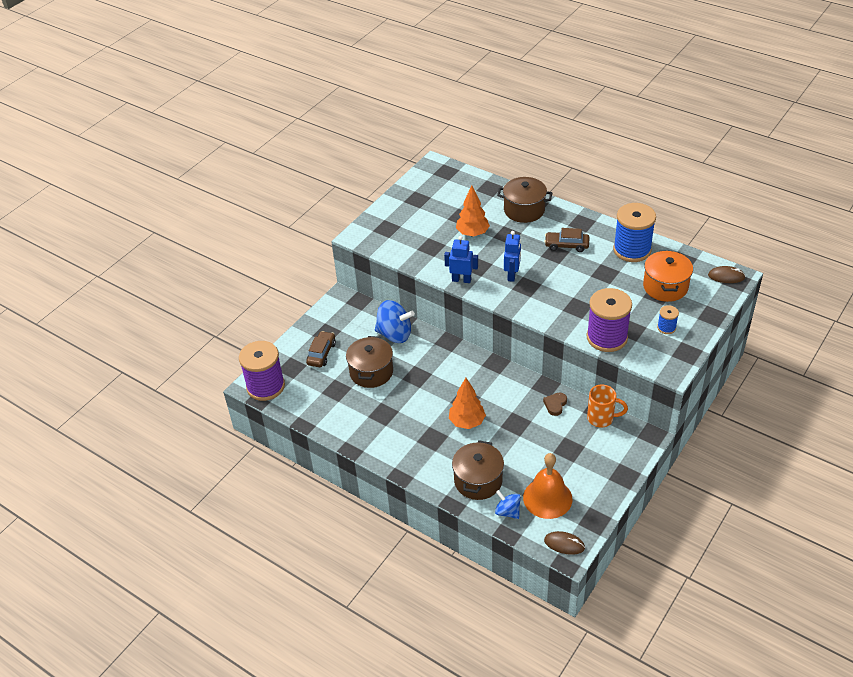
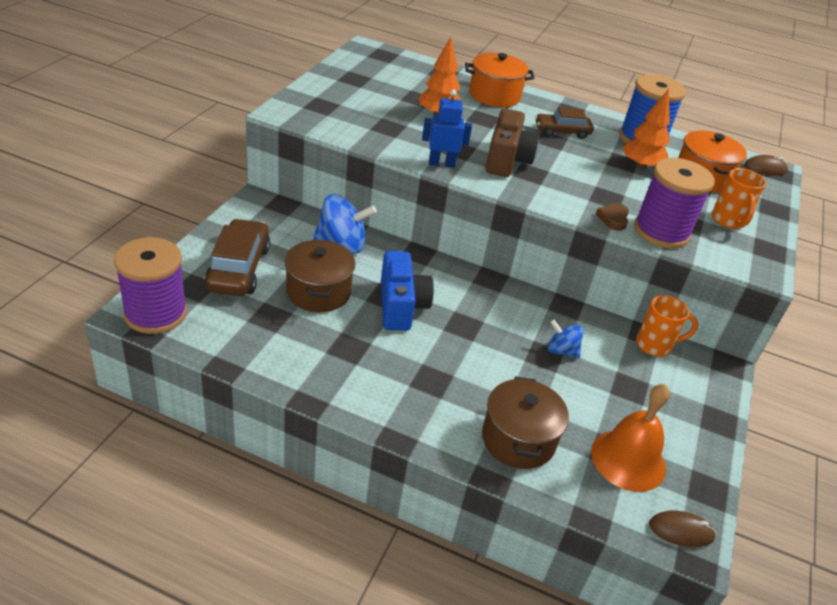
camera: 20 degrees left, 5 degrees down
brown car [306,331,336,367] -> brown car [205,219,271,296], size x1.61
orange tree [449,378,486,429] -> orange tree moved to [622,89,670,170]
blue spinning top [495,490,521,519] -> blue spinning top moved to [548,319,584,359]
brown pot [497,177,552,223] -> orange pot [465,53,535,107]
blue robot [504,231,521,282] -> brown camera [486,108,540,177]
brown heart [543,393,567,416] -> brown heart moved to [595,203,629,231]
blue spool [657,305,679,334] -> orange mug [712,168,766,229]
none -> blue camera [381,251,434,331]

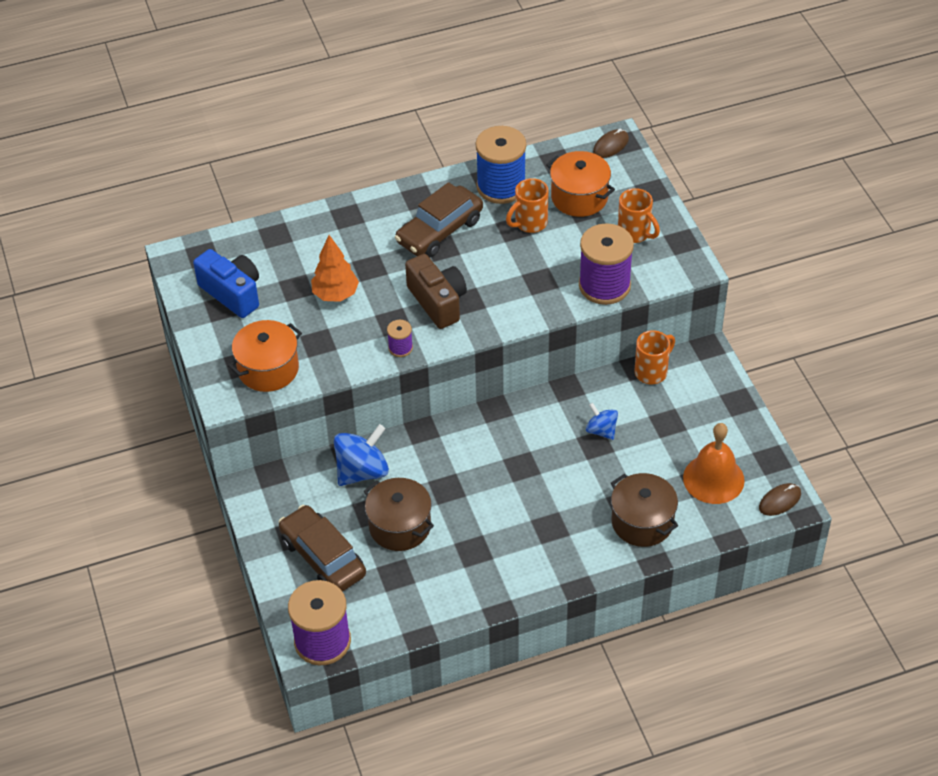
camera: 35 degrees left, 10 degrees up
blue camera [381,251,434,331] -> blue camera moved to [193,249,259,318]
blue robot [422,90,472,168] -> purple spool [387,320,413,357]
orange pot [465,53,535,107] -> orange pot moved to [228,320,302,392]
brown car [535,107,594,139] -> brown car [395,182,483,257], size x1.61
blue spinning top [548,319,584,359] -> blue spinning top turned 60 degrees clockwise [586,403,618,440]
brown heart [595,203,629,231] -> none
orange tree [622,89,670,170] -> orange mug [506,178,549,233]

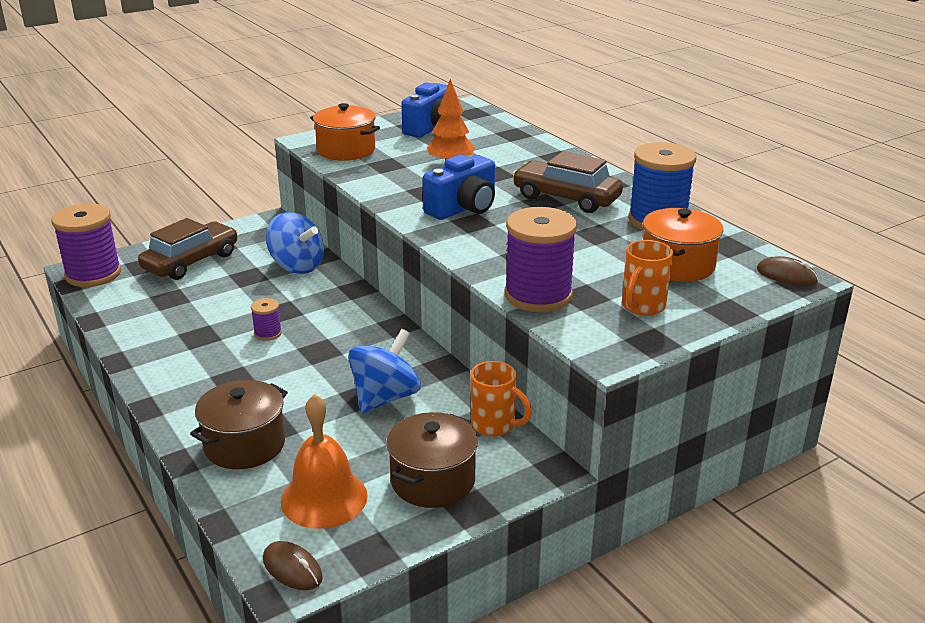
camera: 75 degrees right, 20 degrees down
brown pot [364,478,434,551] -> brown pot moved to [386,412,478,508]
purple spool [387,320,413,357] -> purple spool moved to [251,298,282,341]
brown camera [405,254,467,329] -> blue camera [423,155,495,220]
orange mug [506,178,549,233] -> none
blue spinning top [586,403,618,440] -> blue spinning top [348,329,421,414], size x1.72

